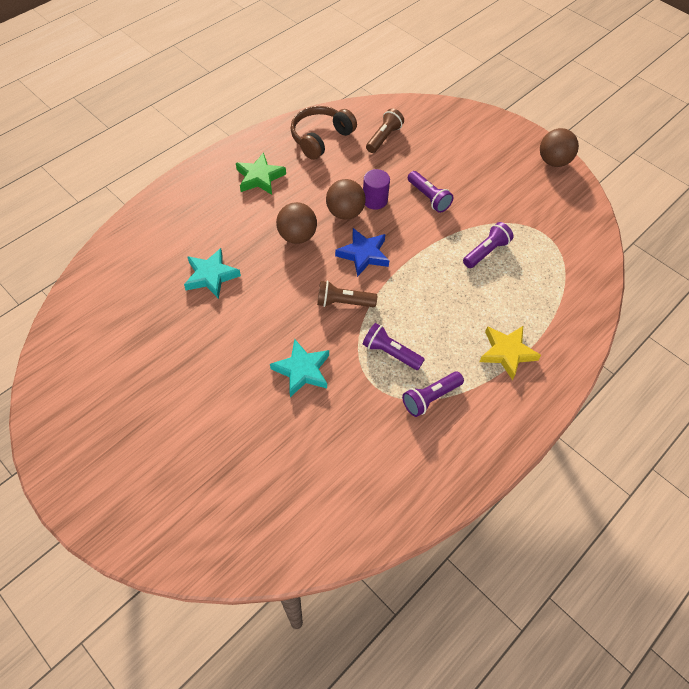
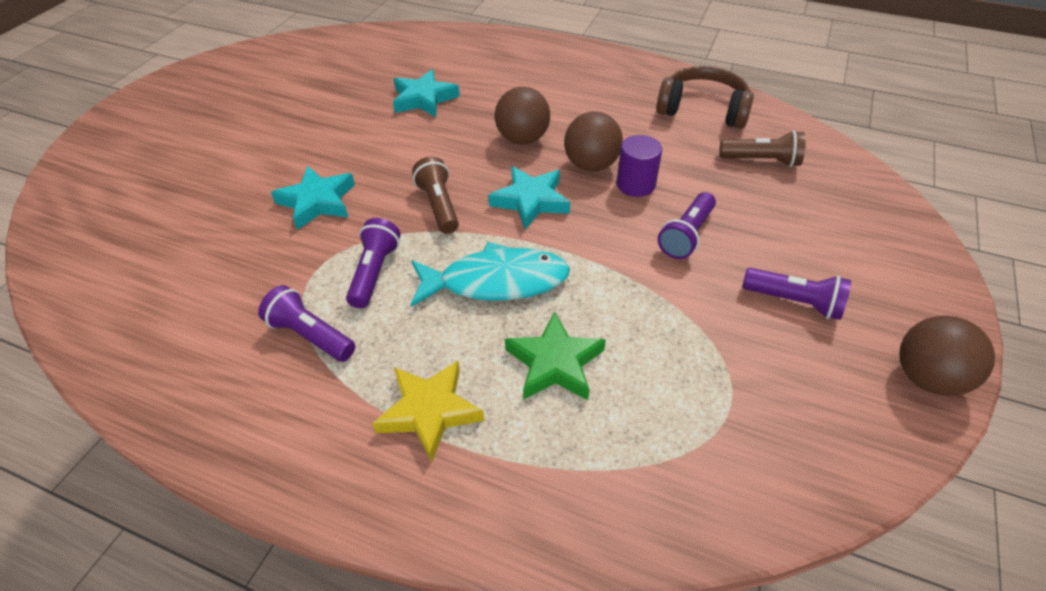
camera: 70 degrees right, 10 degrees down
green star [236,152,286,195] -> green star moved to [505,311,606,400]
blue star [335,228,389,277] -> turquoise star [488,166,570,229]
purple flashlight [463,222,514,268] -> purple flashlight moved to [742,268,851,320]
none -> turquoise fish [410,242,570,307]

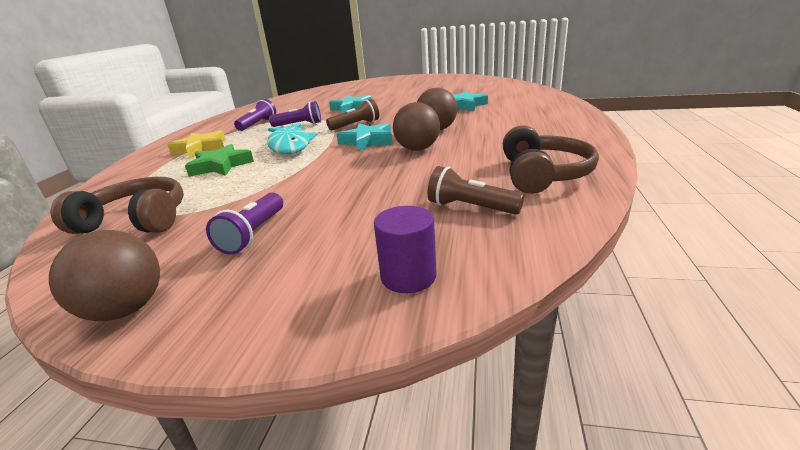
camera: 80 degrees right, 20 degrees down
purple cylinder [617,135,662,197] -> purple cylinder moved to [374,206,437,293]
purple flashlight [658,192,716,259] -> none
brown flashlight [719,130,806,167] -> brown flashlight turned 120 degrees clockwise [428,166,524,215]
none -> brown headphones [50,177,184,234]

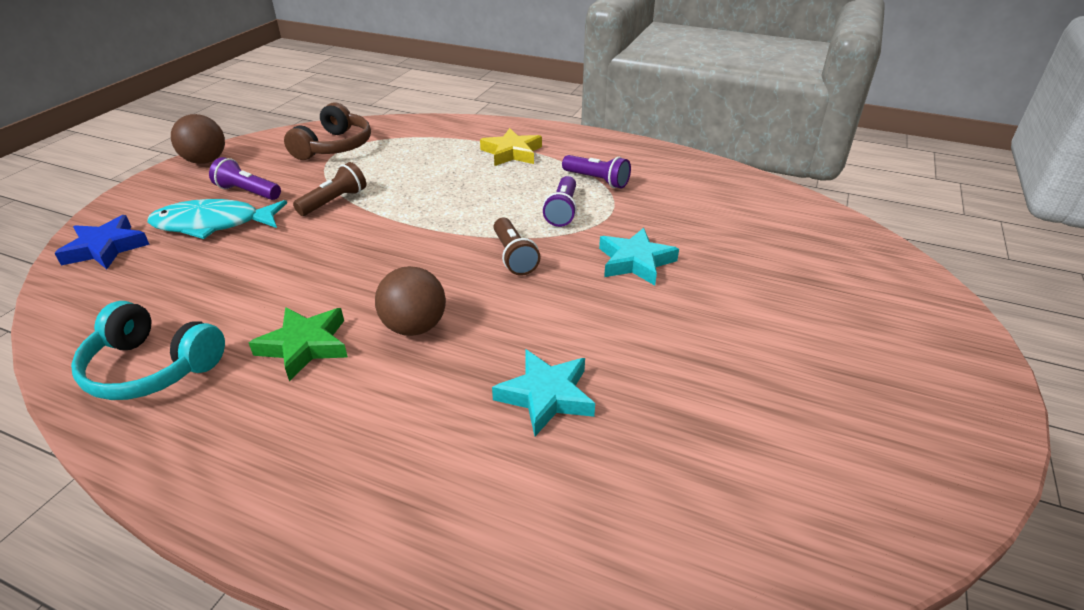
camera: 100 degrees right, 10 degrees up
green star [185,144,254,177] -> green star moved to [249,307,348,381]
turquoise fish [267,123,318,154] -> turquoise fish moved to [147,199,287,239]
turquoise star [336,123,393,151] -> none
purple cylinder [374,206,437,293] -> blue star [54,215,150,269]
brown ball [393,102,440,151] -> none
brown flashlight [428,166,524,215] -> brown flashlight moved to [293,162,366,216]
brown headphones [503,125,599,194] -> turquoise headphones [71,301,225,400]

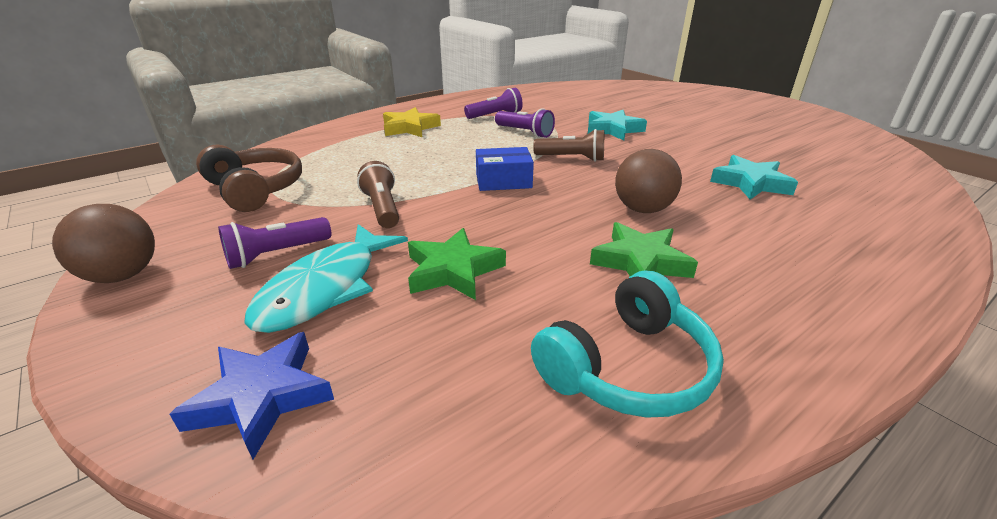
camera: 60 degrees left, 5 degrees down
none -> green star [408,228,506,300]
none -> blue box [476,147,534,191]

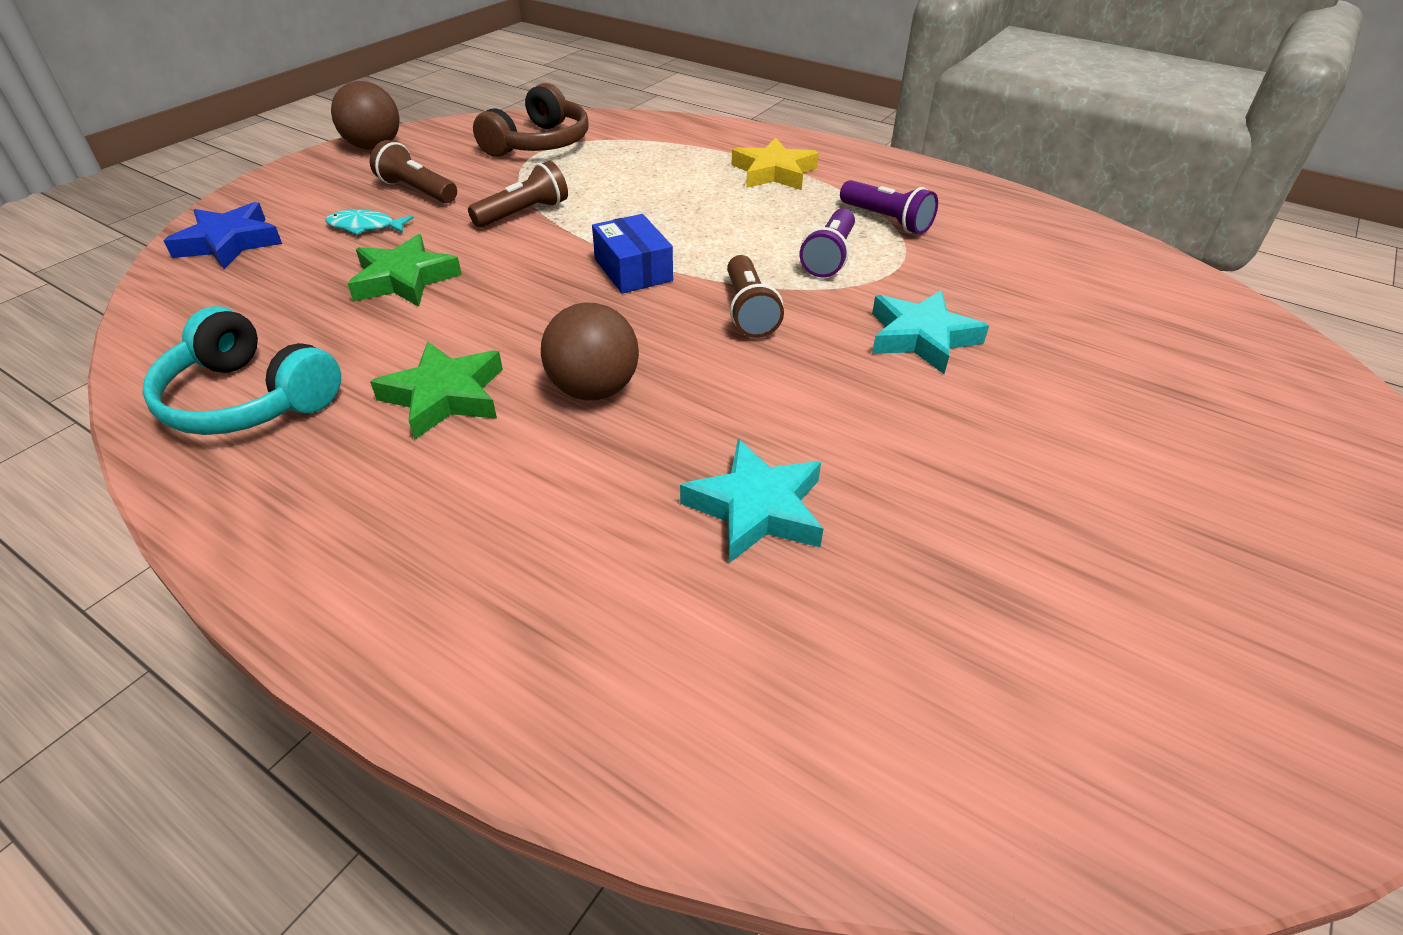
camera: 70 degrees right, 10 degrees up
purple flashlight [218,217,332,269] -> brown flashlight [370,140,457,203]
turquoise fish [244,224,408,333] -> turquoise fish [325,210,414,235], size x0.50

